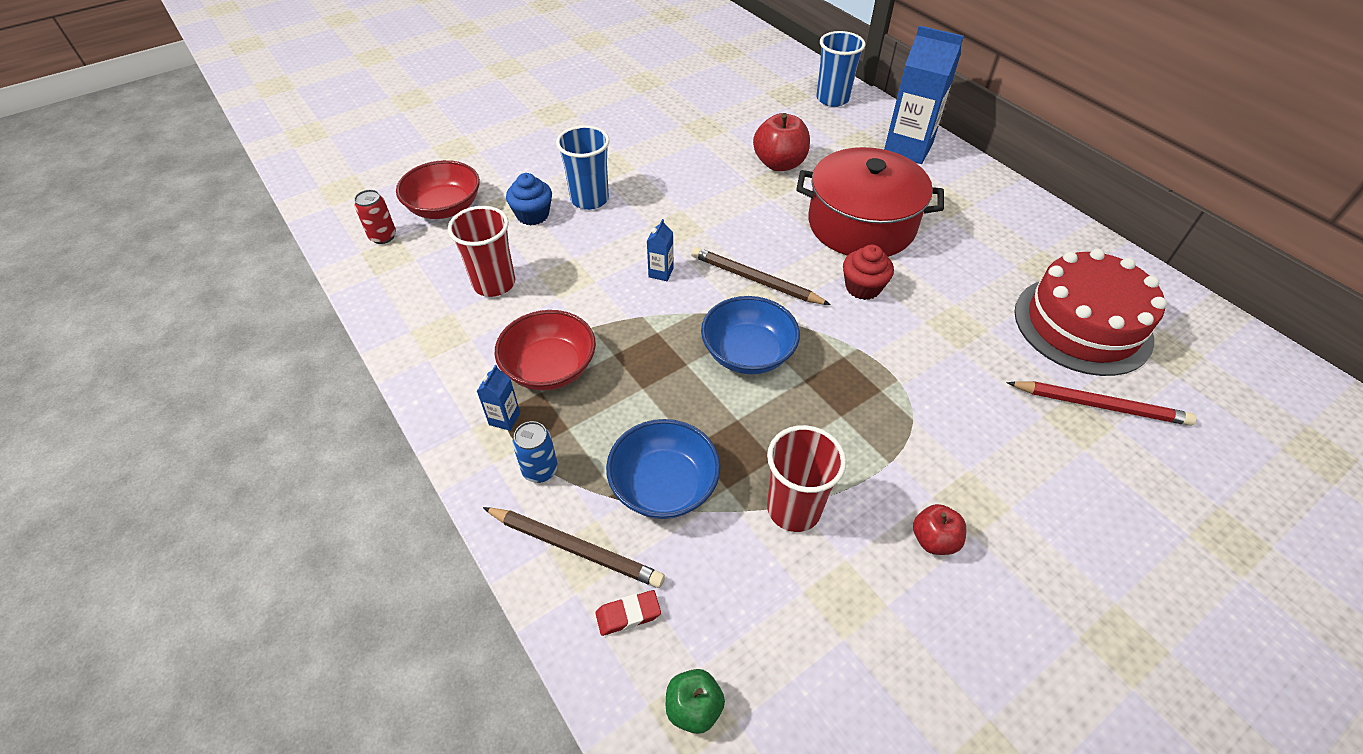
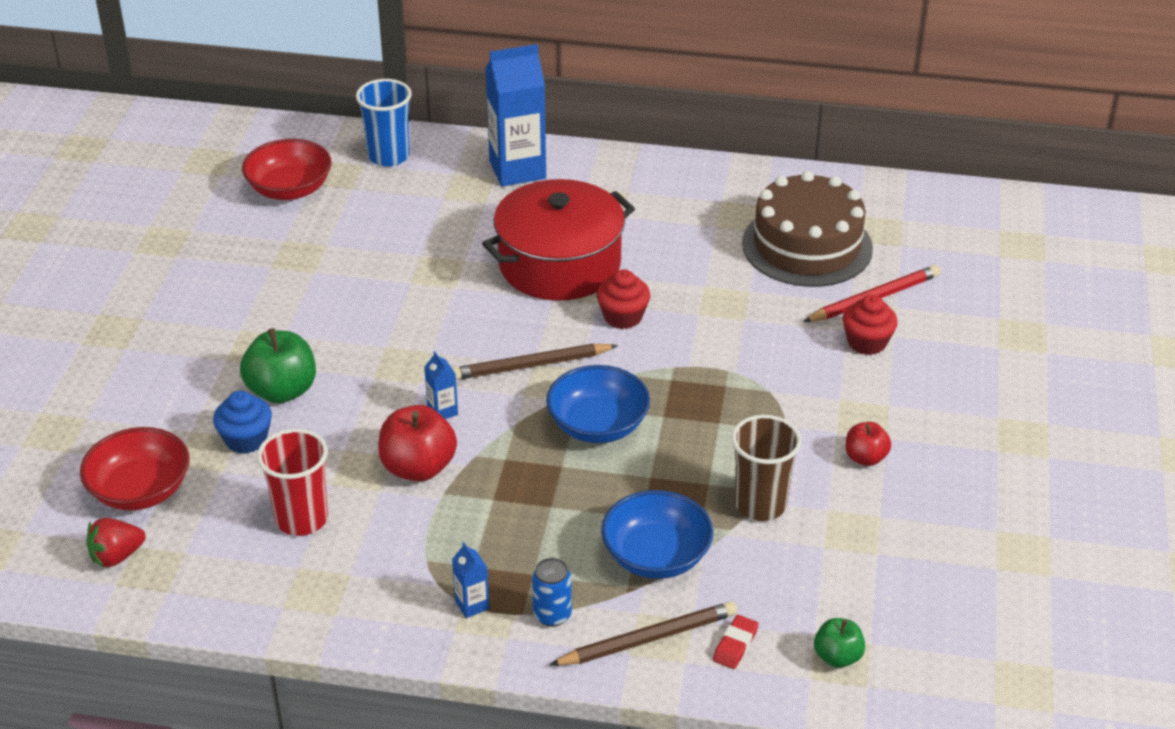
camera: 45 degrees left, 10 degrees down
red can [354,190,396,244] -> red strawberry [86,518,146,567]
red bowl [495,310,596,391] -> red bowl moved to [242,139,332,200]
blue cup [556,125,610,210] -> green apple [240,328,316,403]
red apple [753,113,810,171] -> red apple moved to [378,405,457,481]
red cup [767,425,846,532] -> brown cup [731,415,801,521]
red cake [1014,249,1167,376] -> brown cake [742,171,873,287]
none -> red cupcake [842,295,898,355]

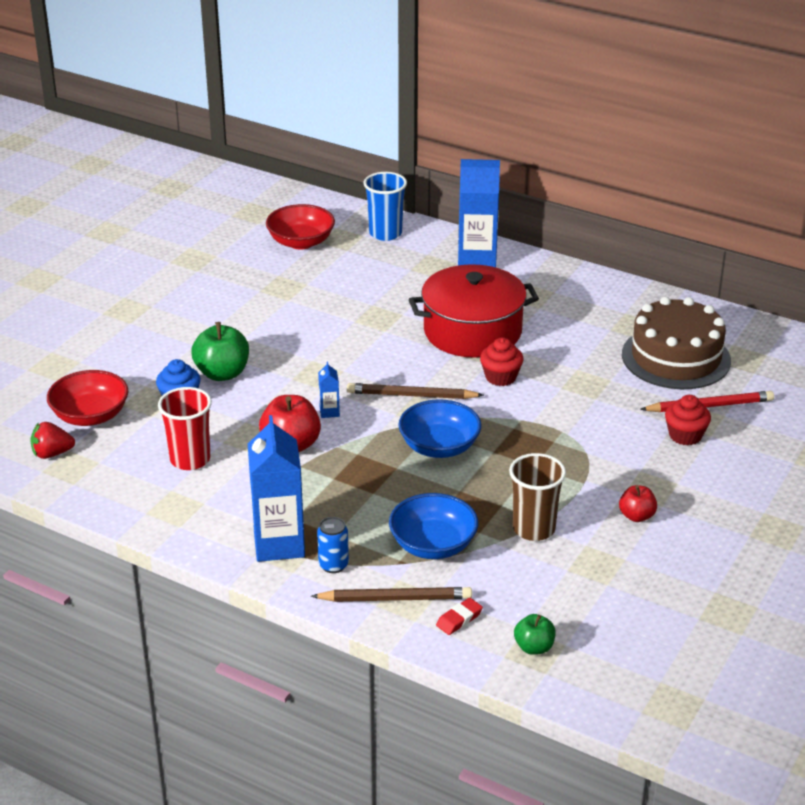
camera: 20 degrees right, 5 degrees down
blue carton [452,542,489,618] -> blue carton [248,415,305,562], size x2.33

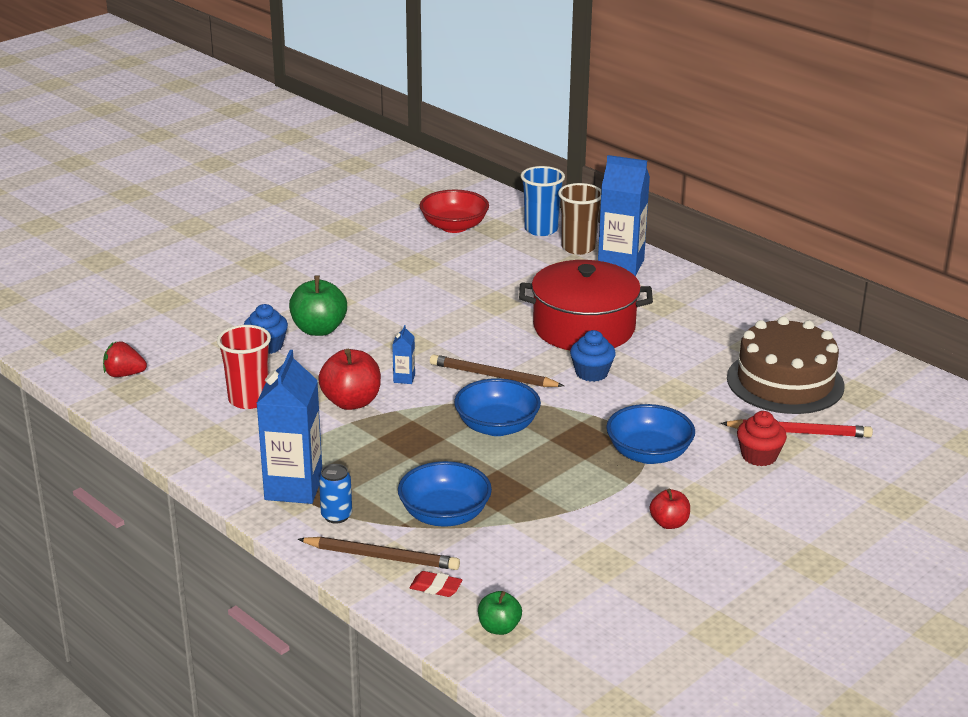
camera: 15 degrees right, 5 degrees down
red bowl [47,370,128,426] -> none
red eraser [436,598,483,635] -> red eraser turned 45 degrees clockwise [410,571,462,597]
red cupcake [480,337,524,386] -> blue cupcake [570,330,616,382]
brown cup [509,453,566,541] -> brown cup moved to [558,183,601,255]
none -> blue bowl [606,404,695,464]

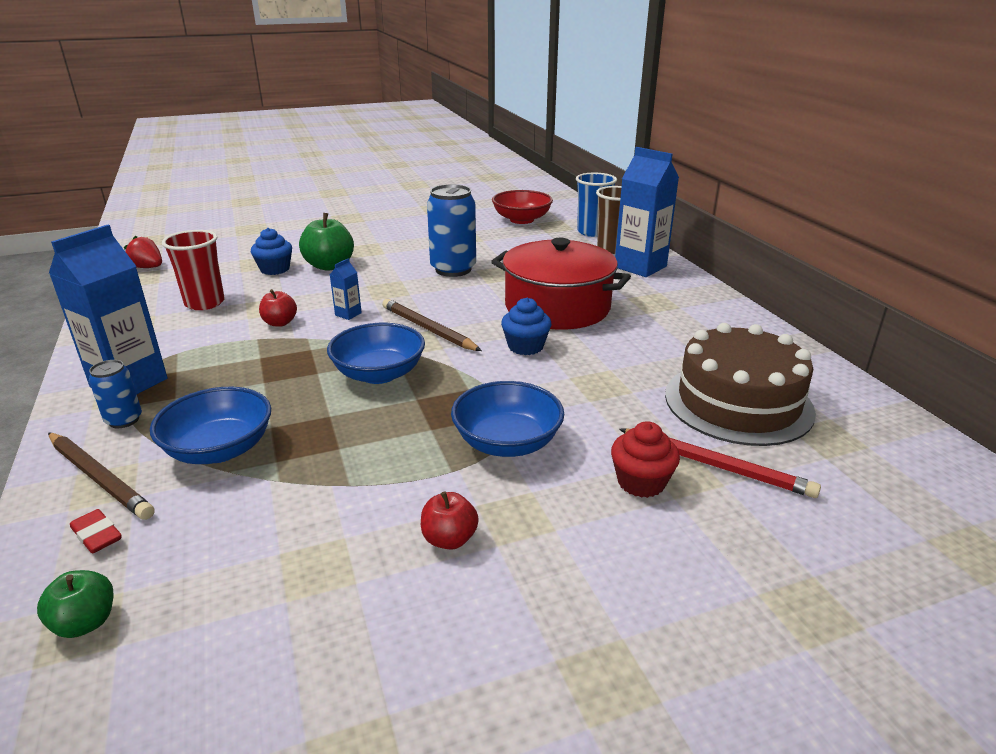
camera: 25 degrees right, 0 degrees up
red apple [318,349,381,410] -> red apple [259,289,297,327], size x0.59
none -> blue can [427,184,476,277]

